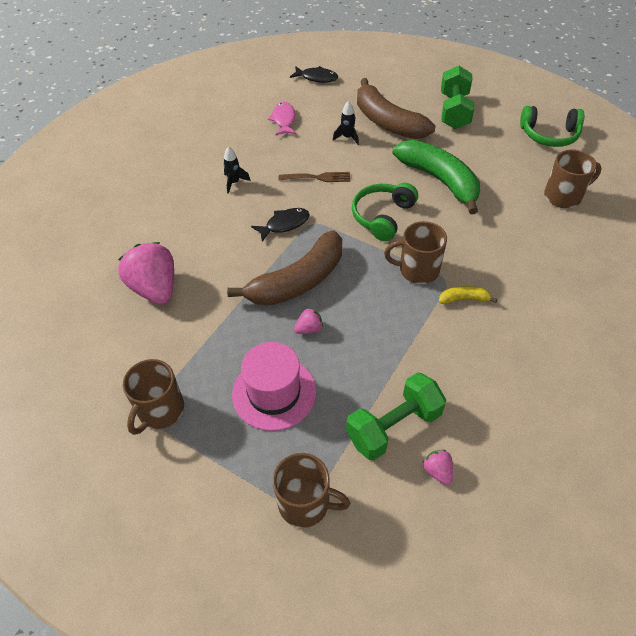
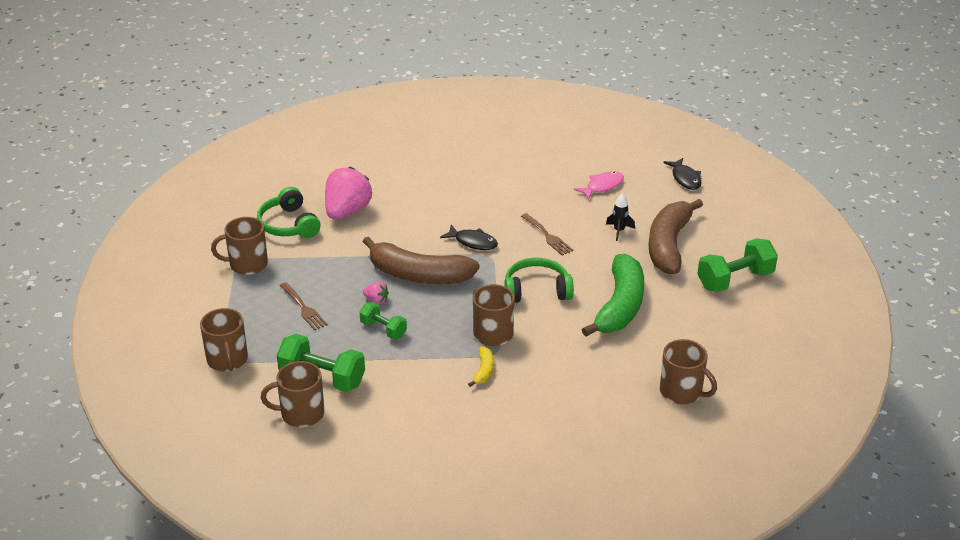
camera: 55 degrees right, 15 degrees down
black rocket [223,146,251,194] -> none
pink hat [232,342,316,431] -> brown fork [280,282,328,330]
pink strawberry [423,450,453,485] -> brown mug [261,361,325,427]
yellow banana [439,286,497,304] -> yellow banana turned 45 degrees clockwise [468,346,494,387]
green headphones [520,106,584,147] -> green headphones moved to [257,187,321,238]
none -> green dumbbell [359,302,407,339]

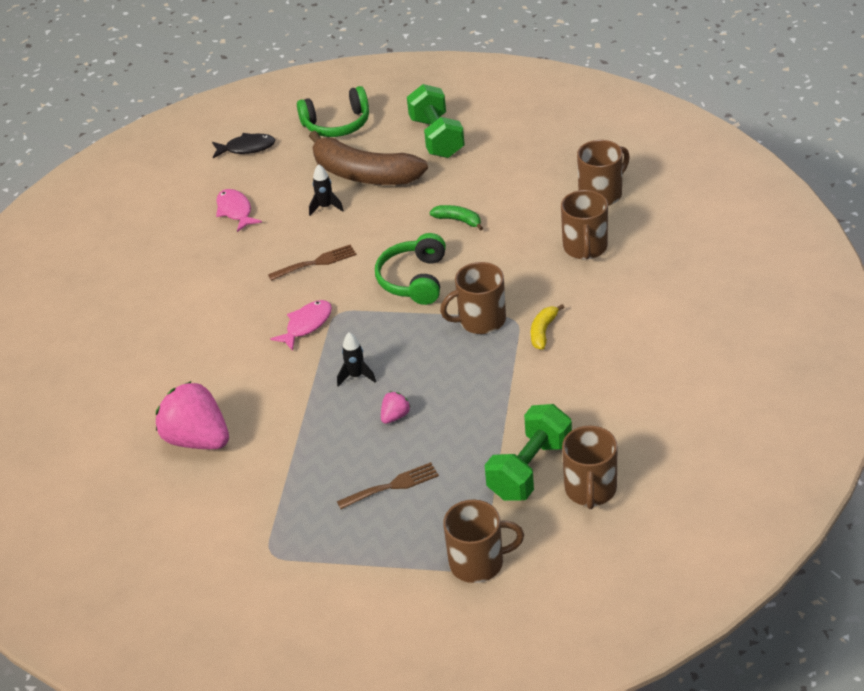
camera: 75 degrees left, 5 degrees up
brown mug [211,217,268,275] -> brown mug moved to [561,190,608,259]
green headphones [257,187,321,238] -> green headphones moved to [297,86,369,137]
green dumbbell [359,302,407,339] -> none
brown banana [363,237,480,284] -> black rocket [337,332,376,386]
black fish [440,225,498,250] -> pink fish [270,300,332,351]
yellow banana [468,346,494,387] -> yellow banana turned 90 degrees counterclockwise [531,304,565,350]
green banana [582,254,644,337] -> green banana [429,205,483,231], size x0.42

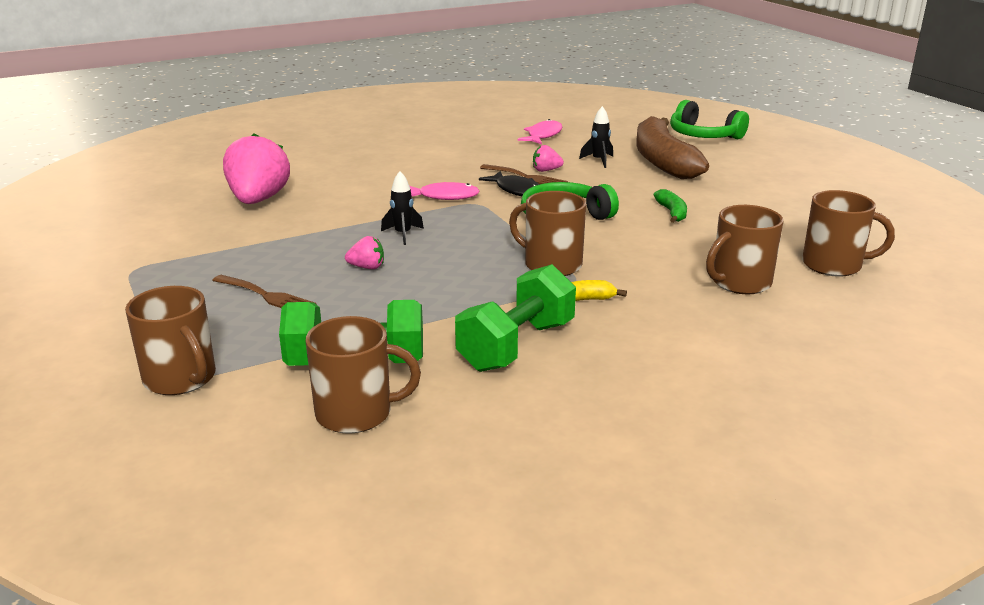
camera: 50 degrees right, 15 degrees down
black fish [212,133,275,158] -> black fish moved to [479,171,540,196]
green dumbbell [407,84,465,158] -> green dumbbell moved to [455,264,576,372]
brown mug [562,426,617,509] -> brown mug turned 150 degrees counterclockwise [306,316,421,434]
none -> pink strawberry [533,145,564,172]

